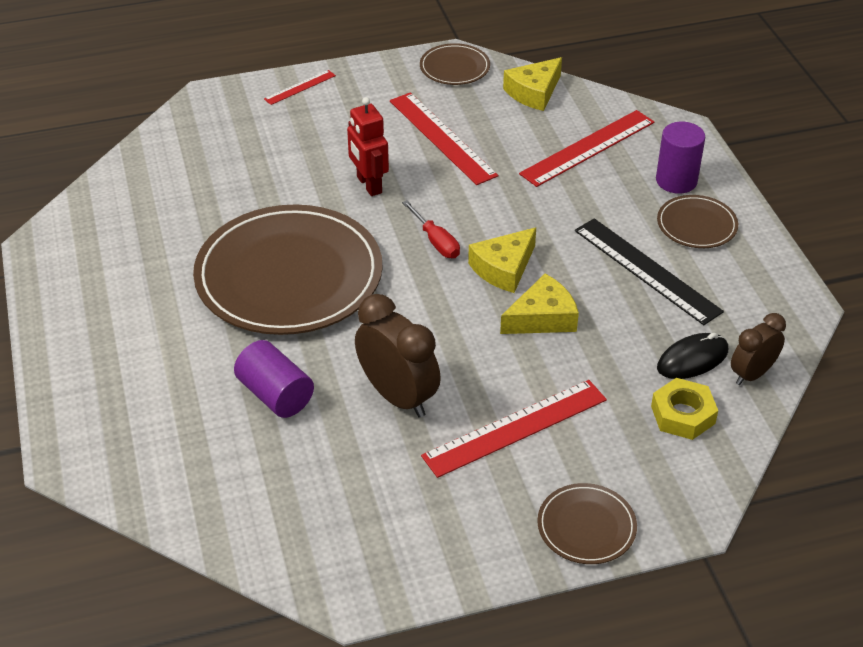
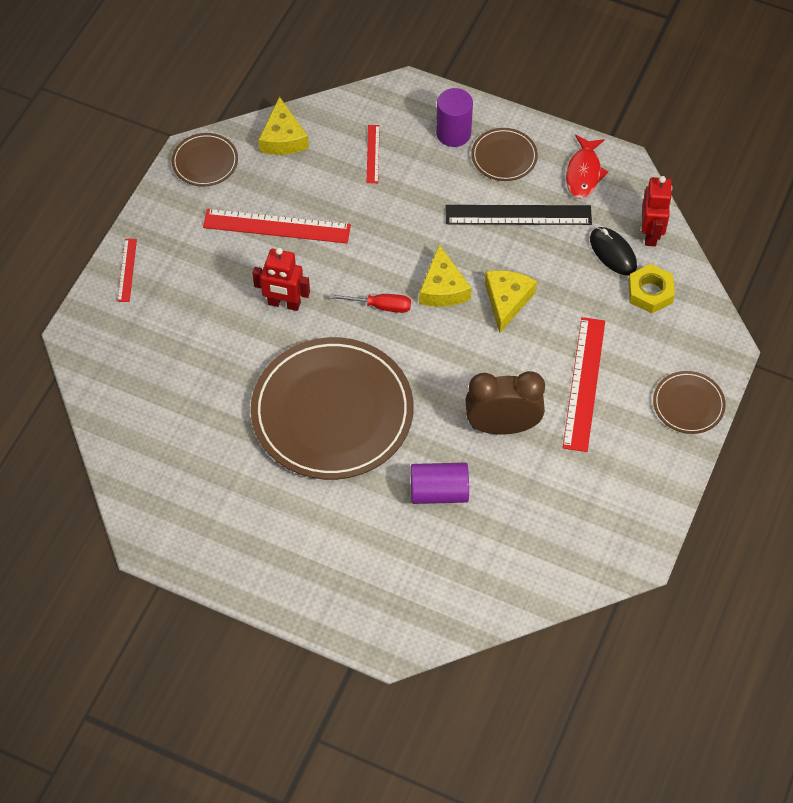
camera: 50 degrees left, 15 degrees up
red ruler [519,110,654,187] -> red ruler [367,125,380,183], size x0.51
black mouse [657,333,728,379] -> black mouse turned 45 degrees counterclockwise [590,227,637,275]
brown clock [731,313,786,385] -> red robot [642,176,672,246]
none -> red fish [566,135,608,199]

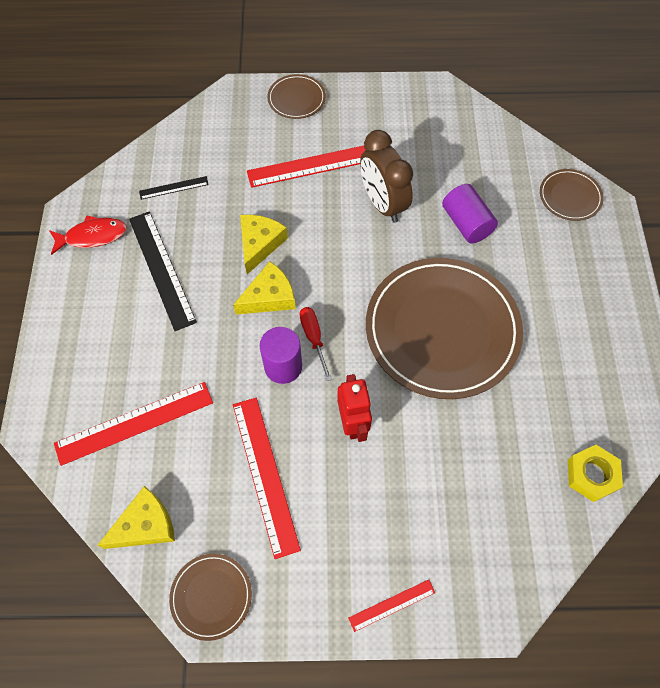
camera: 115 degrees left, 5 degrees up
red ruler [367,125,380,183] -> red ruler [54,382,213,466], size x1.96
purple cylinder [436,88,473,147] -> purple cylinder moved to [260,327,302,384]
brown plate [471,128,538,181] -> brown plate moved to [540,169,604,221]
yellow cheese [485,270,537,333] -> yellow cheese turned 120 degrees clockwise [240,215,288,274]
black mouse [590,227,637,275] -> black ruler [139,176,209,200]
yellow nut [628,264,675,314] -> yellow nut moved to [568,445,623,502]
red robot [642,176,672,246] -> none

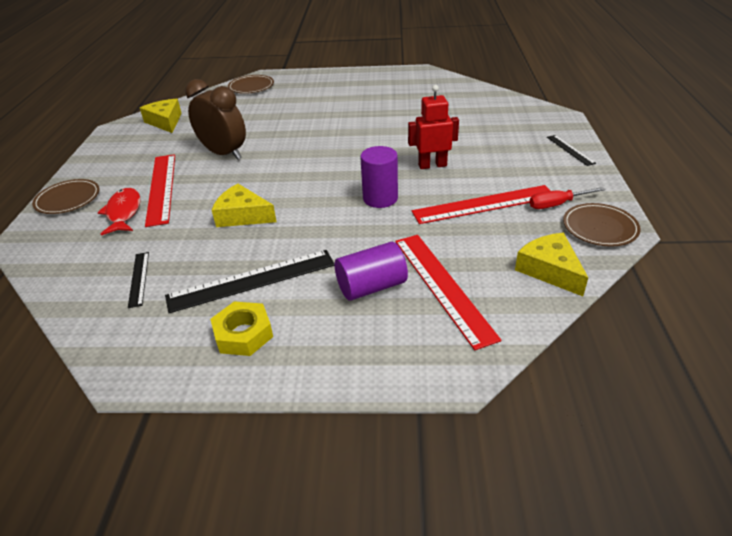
camera: 85 degrees left, 25 degrees down
red fish [49,215,127,255] -> red fish moved to [98,188,141,235]
yellow cheese [233,261,296,315] -> yellow cheese moved to [140,99,182,133]
red screwdriver [300,307,332,381] -> red screwdriver moved to [529,187,605,209]
red ruler [348,580,435,632] -> black ruler [547,135,596,166]
brown clock [360,130,413,223] -> brown clock turned 120 degrees counterclockwise [185,79,246,160]
brown plate [366,258,523,399] -> none
purple cylinder [442,184,498,244] -> purple cylinder moved to [335,242,408,301]
yellow nut [568,445,623,502] -> yellow nut moved to [210,301,273,356]

